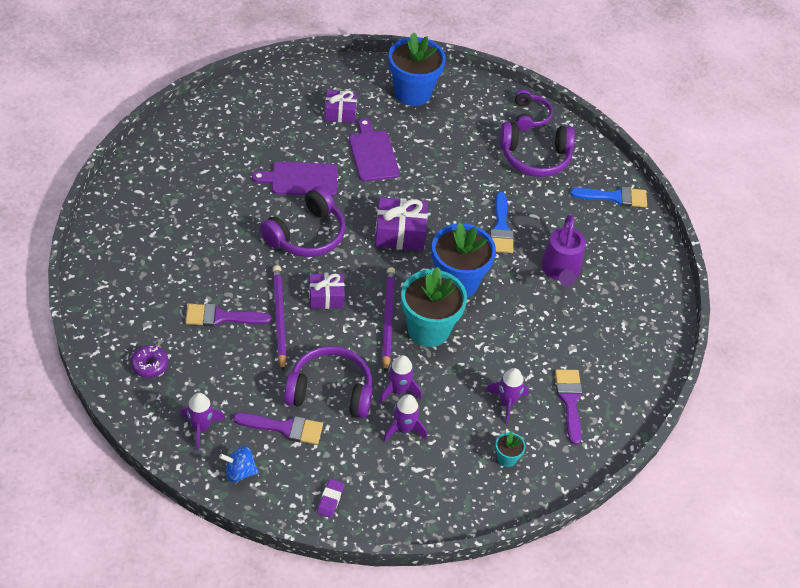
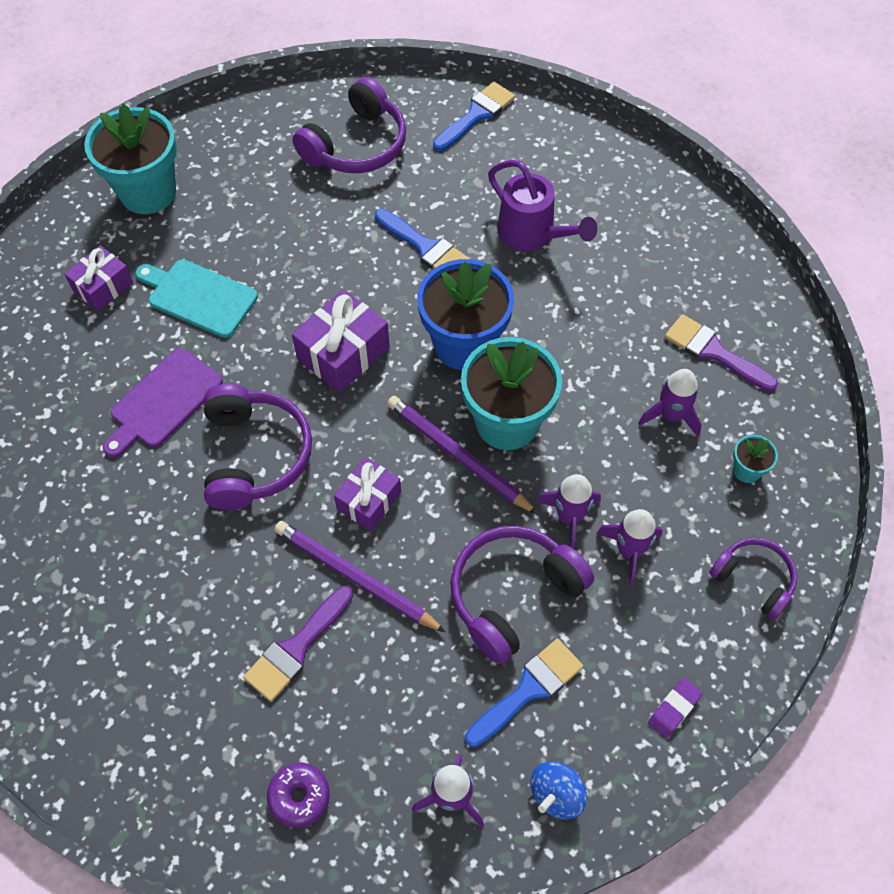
camera: 45 degrees left, 10 degrees up
purple brush [233,413,323,445] -> blue brush [465,639,583,747]
purple eraser [317,479,344,518] -> purple eraser turned 75 degrees clockwise [648,678,703,738]
purple cutting board [349,118,400,182] -> turquoise cutting board [135,260,258,338]
blue flower pot [389,32,446,106] -> turquoise flower pot [84,103,177,214]
purple headphones [515,90,553,131] -> purple headphones moved to [709,538,797,620]

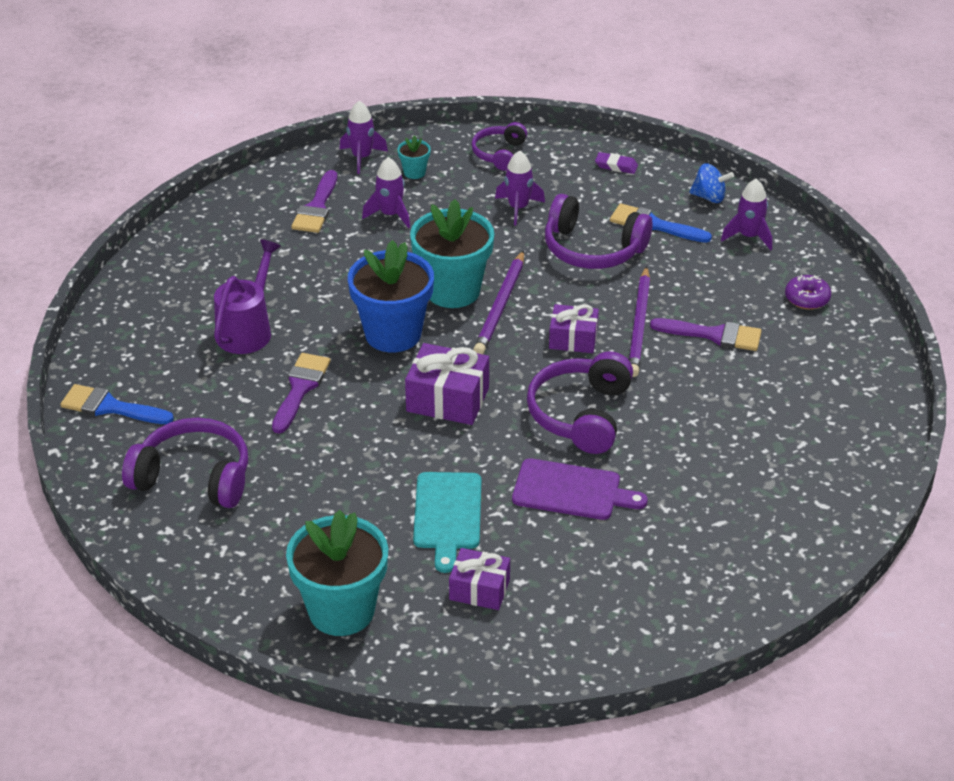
camera: 115 degrees left, 20 degrees down
purple headphones [204,384,312,510] -> purple headphones turned 45 degrees counterclockwise [527,351,633,454]
blue brush [375,209,470,269] -> purple brush [272,353,331,434]
purple rocket [537,474,601,549] -> purple rocket moved to [339,101,388,174]

